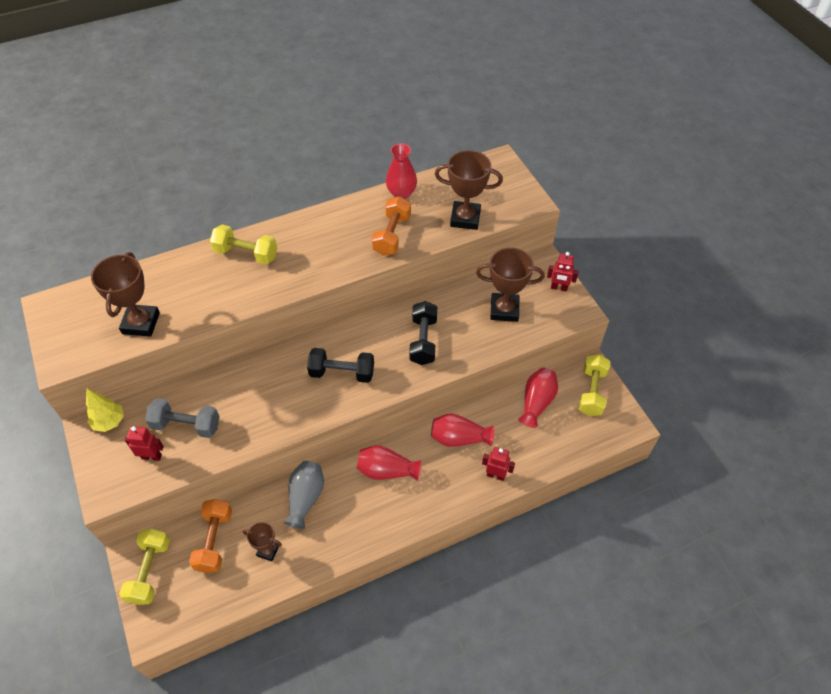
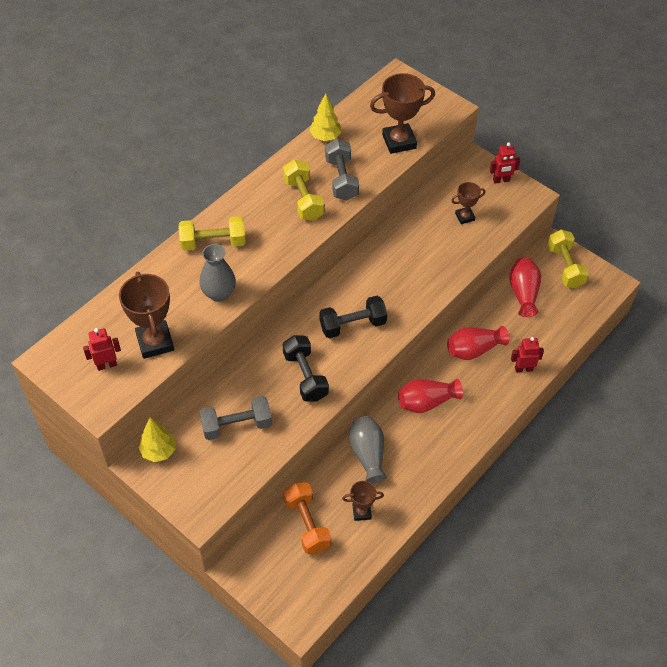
camera: 25 degrees left, 0 degrees up
yellow dumbbell [119,529,170,605] -> yellow dumbbell moved to [283,160,325,221]
red robot [125,426,164,461] -> red robot moved to [83,328,121,371]
orange dumbbell [372,196,411,256] -> grey dumbbell [325,139,359,201]
red vase [386,143,417,199] -> yellow tree [309,93,342,141]
black dumbbell [409,301,437,365] -> black dumbbell moved to [283,335,329,402]
brown trophy [476,247,545,322] -> brown trophy [451,182,485,224], size x0.56
none -> grey vase [199,244,236,302]

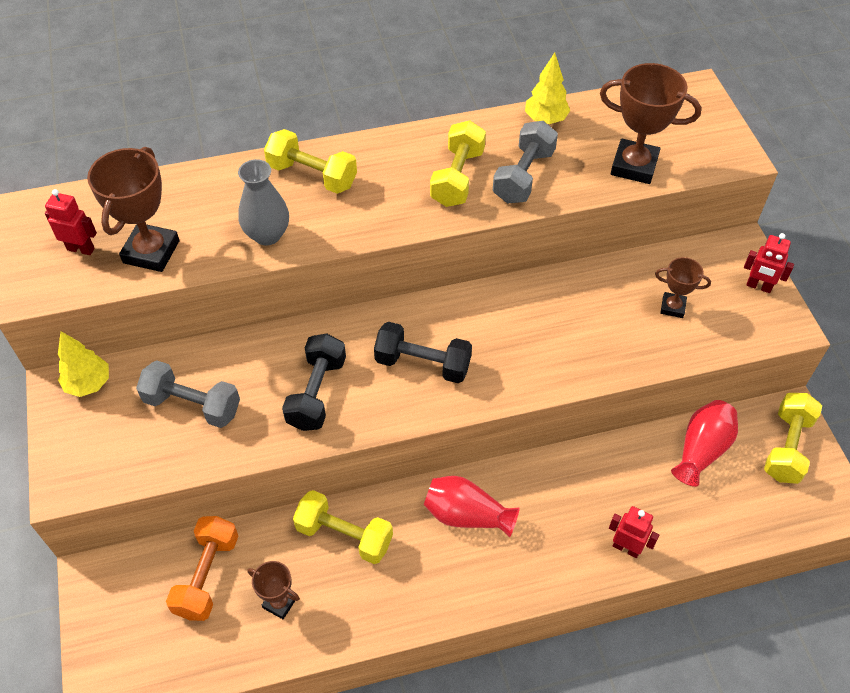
camera: 35 degrees right, 0 degrees up
grey vase [349,416,387,483] -> yellow dumbbell [293,490,393,564]
red vase [447,326,509,360] -> none

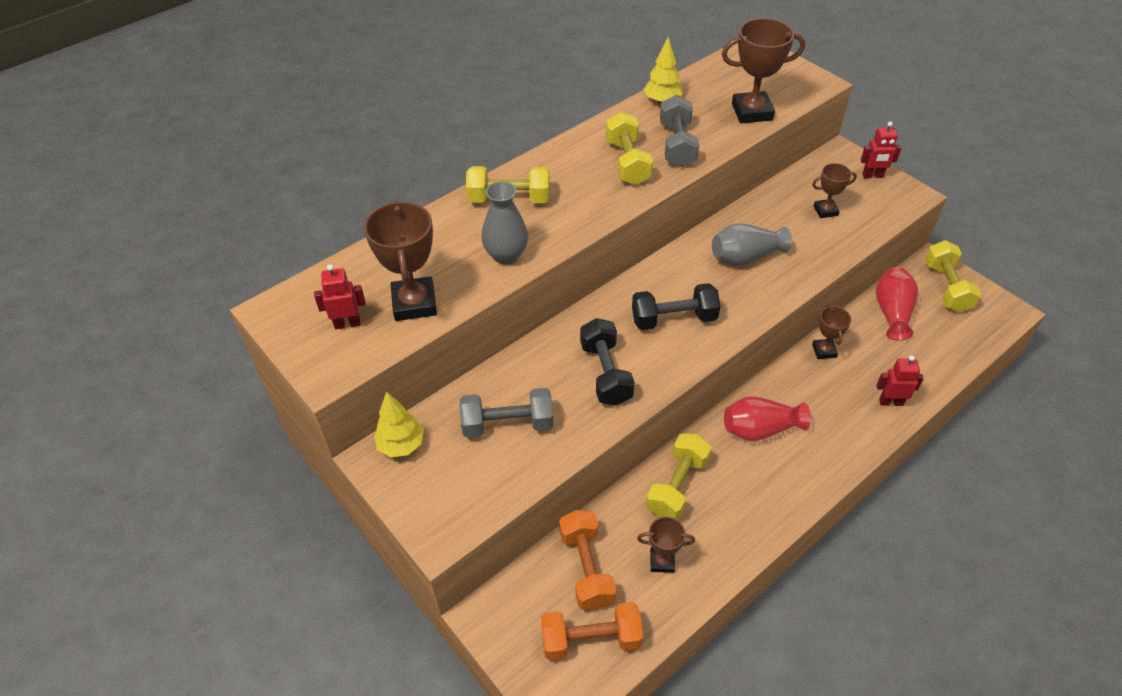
camera: 25 degrees left, 5 degrees down
yellow dumbbell [293,490,393,564] -> yellow dumbbell turned 60 degrees counterclockwise [646,433,712,520]
none -> orange dumbbell [541,602,643,660]
none -> grey vase [712,223,792,266]
none -> brown trophy [812,305,852,359]

